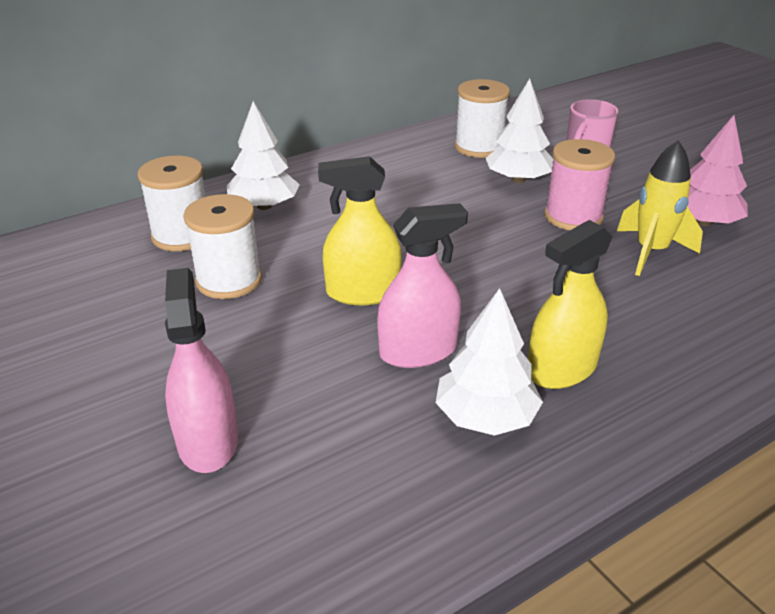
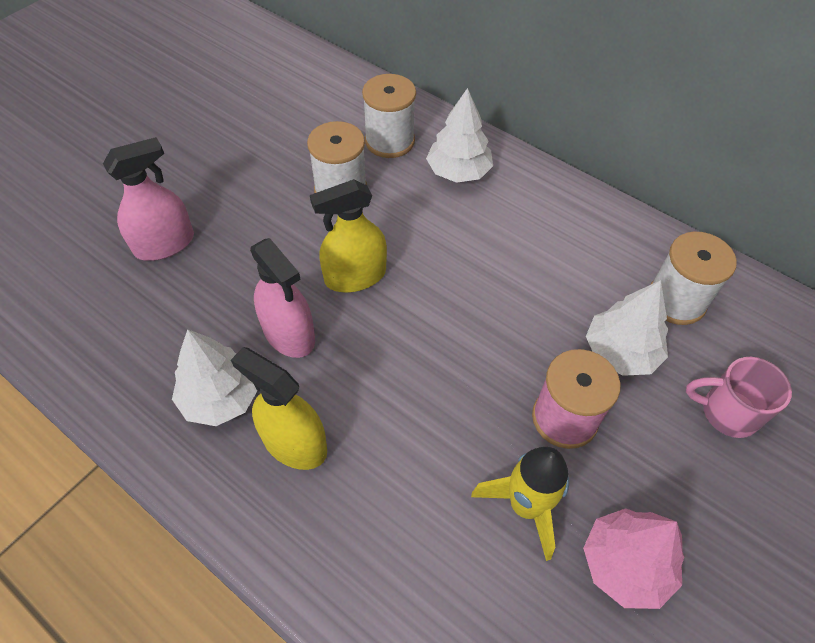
camera: 70 degrees right, 20 degrees up
yellow spray bottle [318,156,402,305] -> yellow spray bottle turned 90 degrees counterclockwise [310,179,387,292]

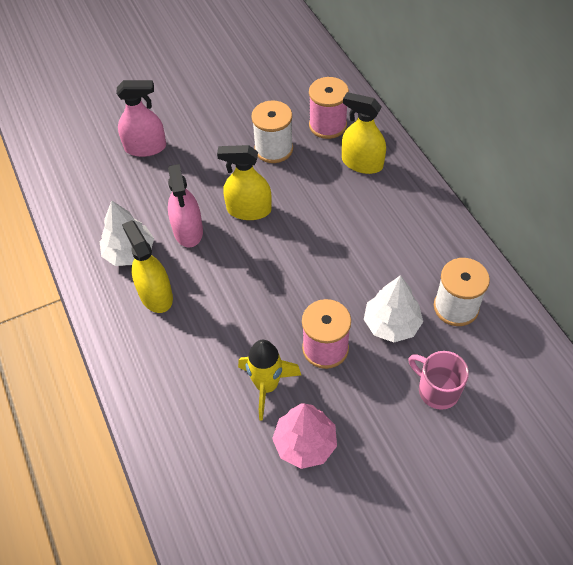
camera: 30 degrees right, 0 degrees up
white spool [362,74,416,158] -> pink spool [309,77,349,139]
white tree [426,88,493,183] -> yellow spray bottle [342,92,386,174]

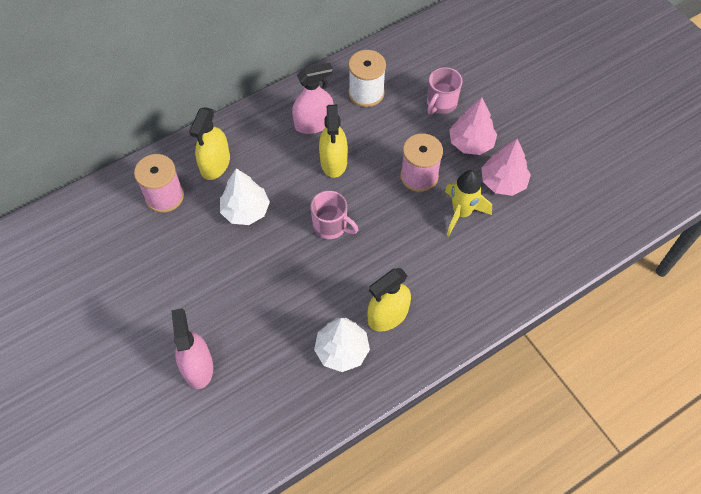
camera: 100 degrees left, 5 degrees up
pink spray bottle [168,164,203,247] -> pink spray bottle moved to [292,62,334,134]
yellow spray bottle [217,145,272,220] -> yellow spray bottle moved to [319,105,348,178]
white spool [251,101,293,163] -> none
white tree [364,275,423,342] -> white tree moved to [220,169,270,225]
none -> pink mug [311,191,358,239]
none -> pink tree [449,97,497,155]

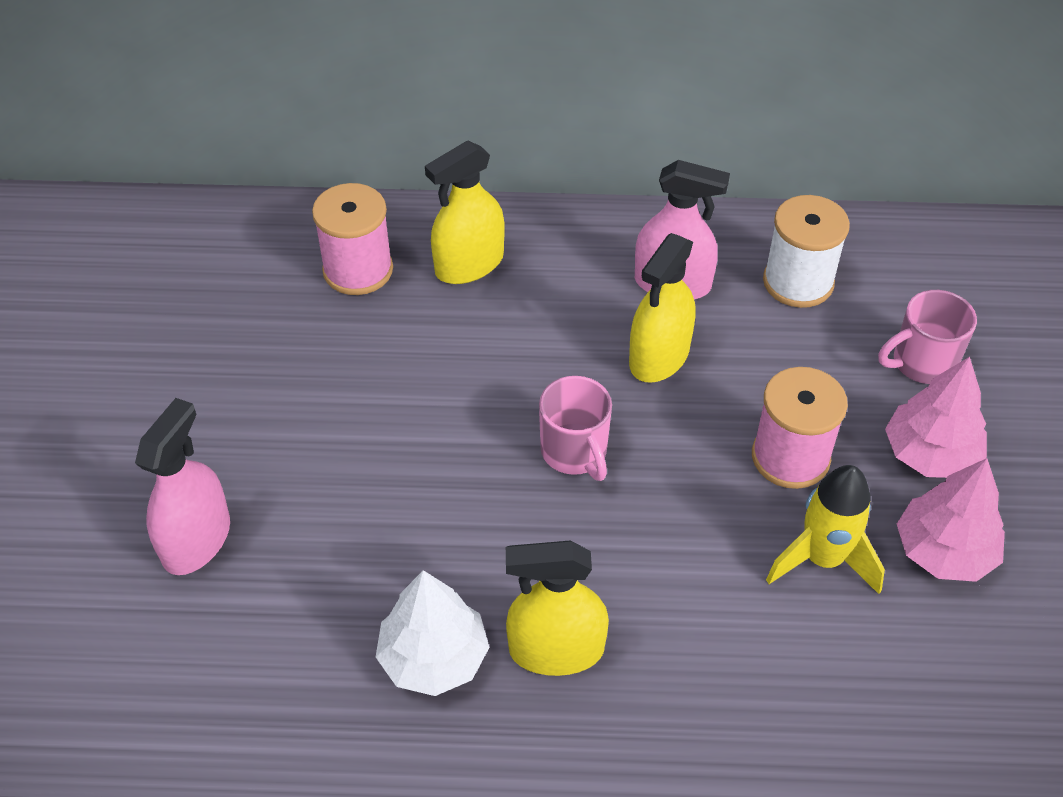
camera: 35 degrees right, 10 degrees down
white tree [220,169,270,225] -> none

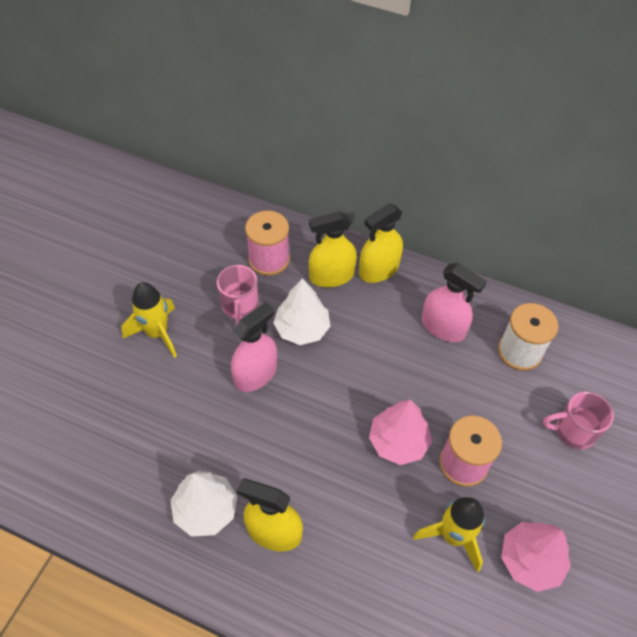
camera: 20 degrees right, 5 degrees up
pink spray bottle [135,398,230,575] -> pink spray bottle moved to [231,302,277,392]
pink mug [539,376,612,481] -> pink mug moved to [217,265,258,325]
yellow spray bottle [629,233,696,383] -> yellow spray bottle moved to [359,204,403,283]
pink tree [885,357,987,478] -> pink tree moved to [369,400,432,465]
none -> yellow rocket [122,282,177,358]
none -> white tree [273,279,330,345]

